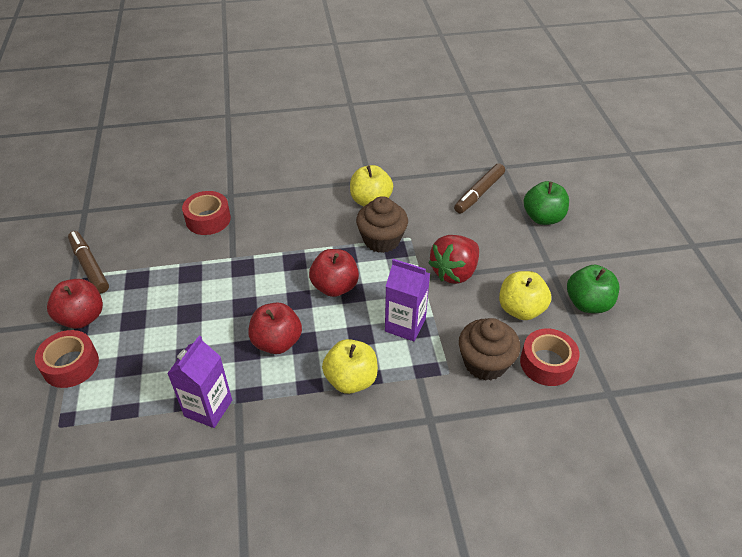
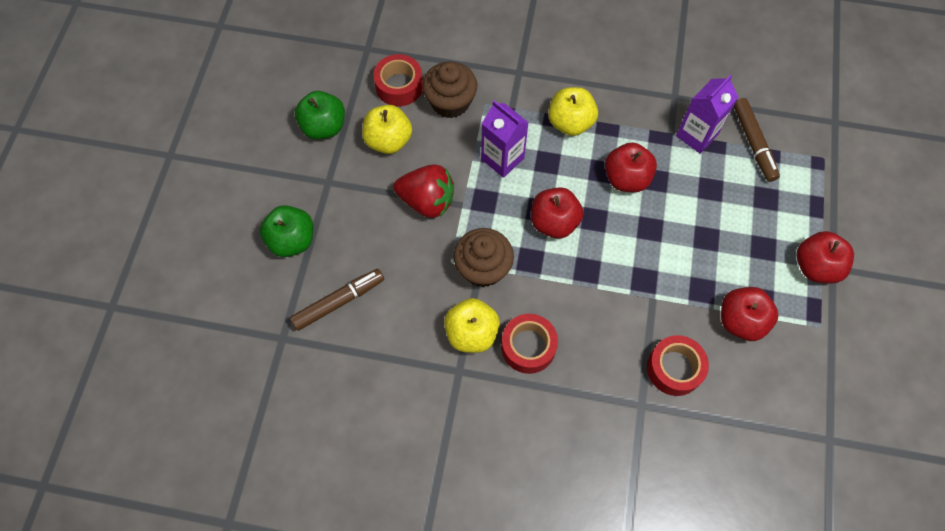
camera: 160 degrees left, 20 degrees up
red tape [35,330,99,388] -> red tape moved to [501,314,558,374]
brown marker [68,231,109,294] -> brown marker moved to [733,98,780,182]
red strawberry [428,235,479,284] -> red strawberry turned 45 degrees clockwise [393,164,454,218]
none -> red apple [721,287,778,341]

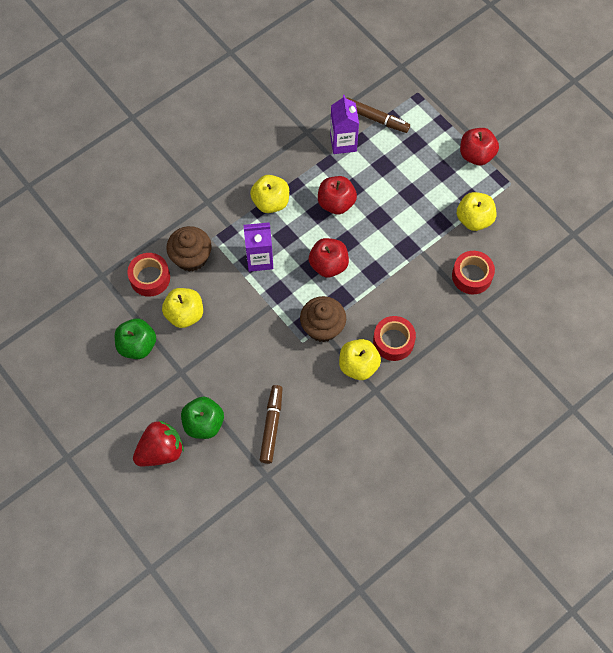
camera: 50 degrees left, 0 degrees up
red strawberry [393,164,454,218] -> red strawberry moved to [133,421,184,466]
red apple [721,287,778,341] -> yellow apple [457,192,496,231]

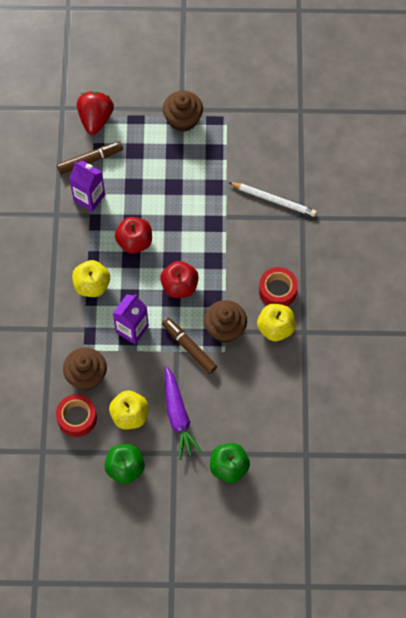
camera: 50 degrees left, 0 degrees up
red strawberry [133,421,184,466] -> red strawberry moved to [77,91,114,135]
brown marker [260,385,283,464] -> brown marker moved to [162,318,217,374]
red tape [452,251,495,295] -> white pencil [228,182,317,217]
yellow apple [457,192,496,231] -> none
red apple [460,128,499,165] -> brown cupcake [163,91,203,132]
none -> purple carrot [165,366,203,460]

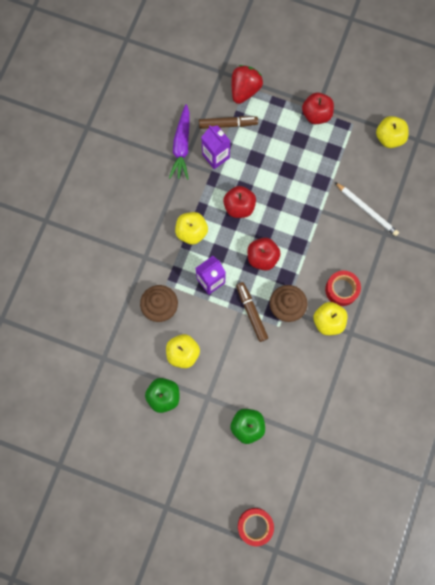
camera: 20 degrees right, 10 degrees up
red tape [56,394,97,437] -> red tape moved to [238,508,274,546]
brown cupcake [163,91,203,132] -> red apple [302,93,334,124]
purple carrot [165,366,203,460] -> purple carrot moved to [169,104,190,180]
none -> yellow apple [376,116,409,148]

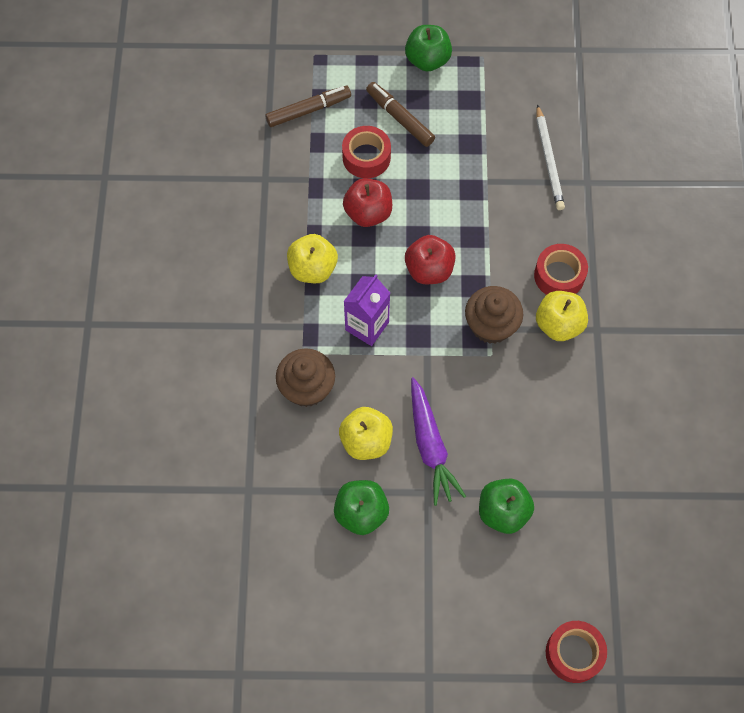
camera: 20 degrees left, 10 degrees down
purple carrot [169,104,190,180] -> purple carrot moved to [411,377,466,506]
purple carton [201,125,230,169] -> none
red strawberry [232,65,263,104] -> none
brown marker [236,282,268,342] -> brown marker moved to [366,82,435,147]
red apple [302,93,334,124] -> green apple [405,25,452,71]
white pencil [335,182,399,236] -> white pencil turned 60 degrees clockwise [536,104,565,210]
yellow apple [376,116,409,148] -> none
none -> red tape [342,126,391,178]

